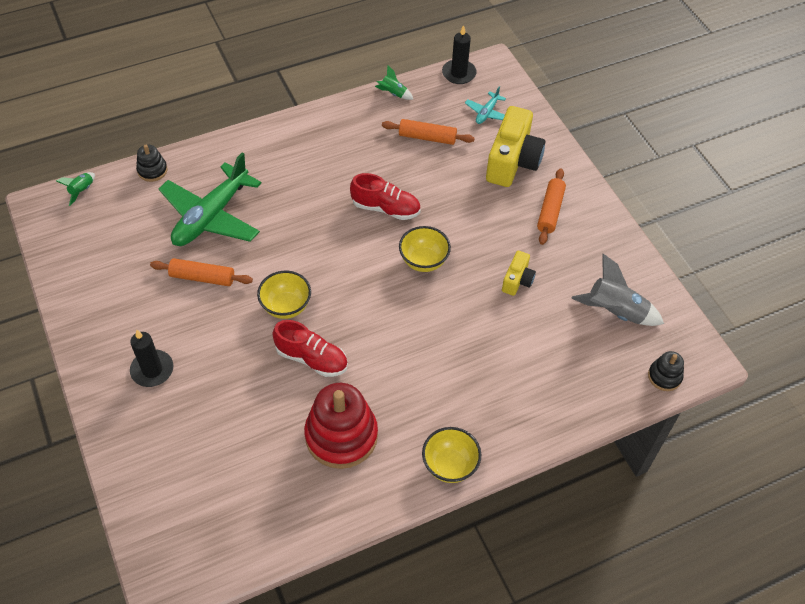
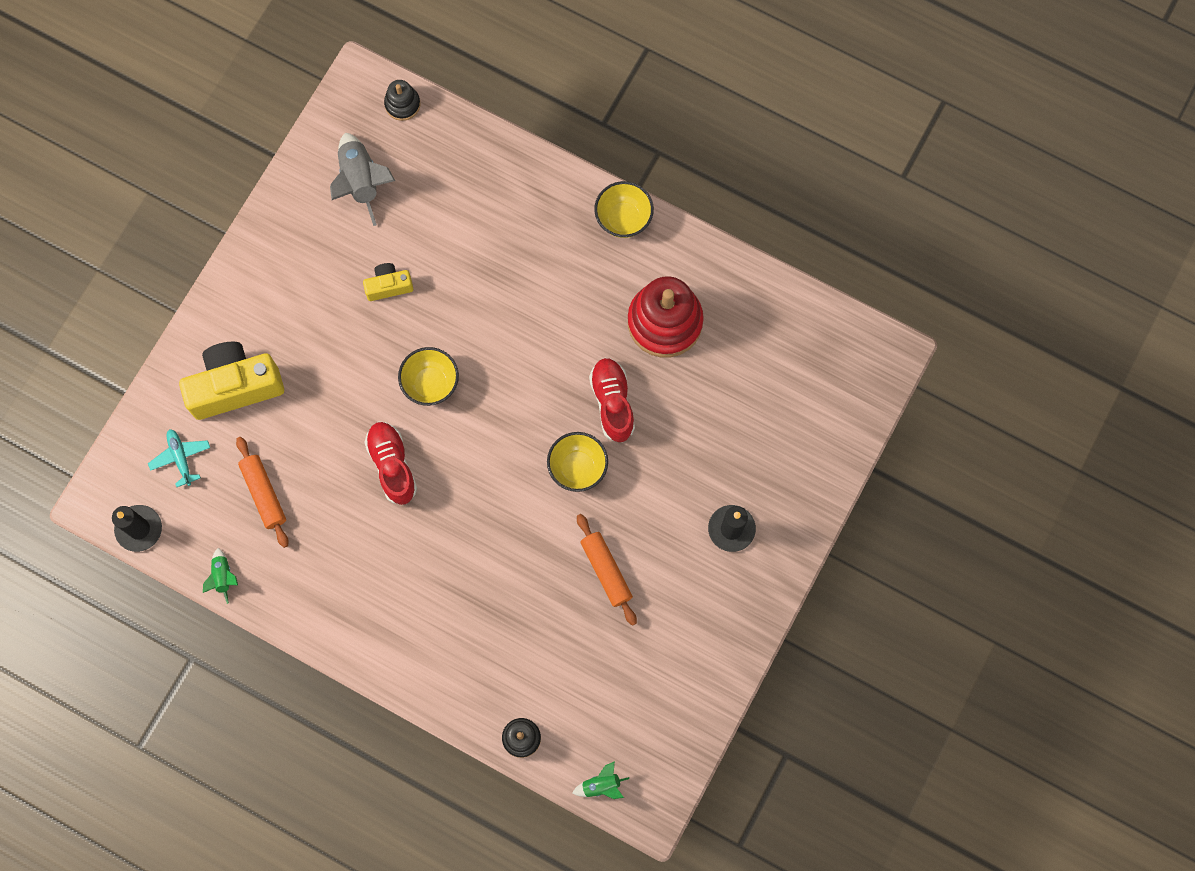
camera: 125 degrees left, 20 degrees up
green plane [159,152,261,246] -> none
turquoise plane [465,86,506,124] -> turquoise plane turned 105 degrees counterclockwise [148,429,210,487]
orange rolling pin [537,168,566,245] -> none

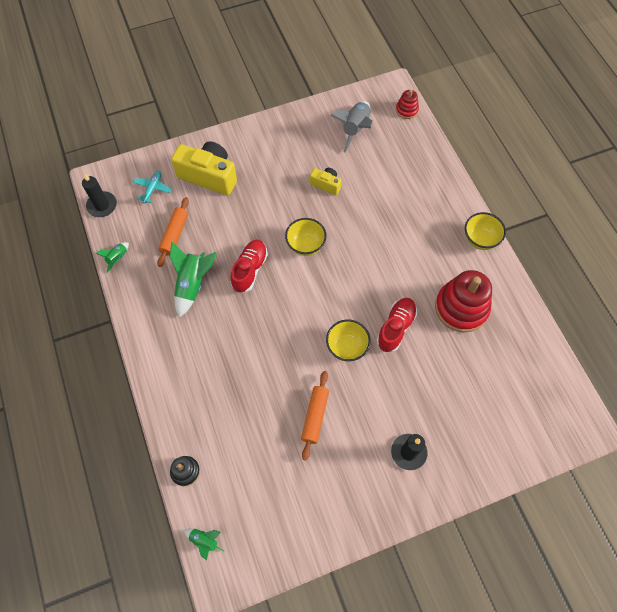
camera: 40 degrees right, 10 degrees down
black stacking toy [384,80,420,121] -> red stacking toy [396,90,419,119]
none -> green rocket [170,242,217,318]

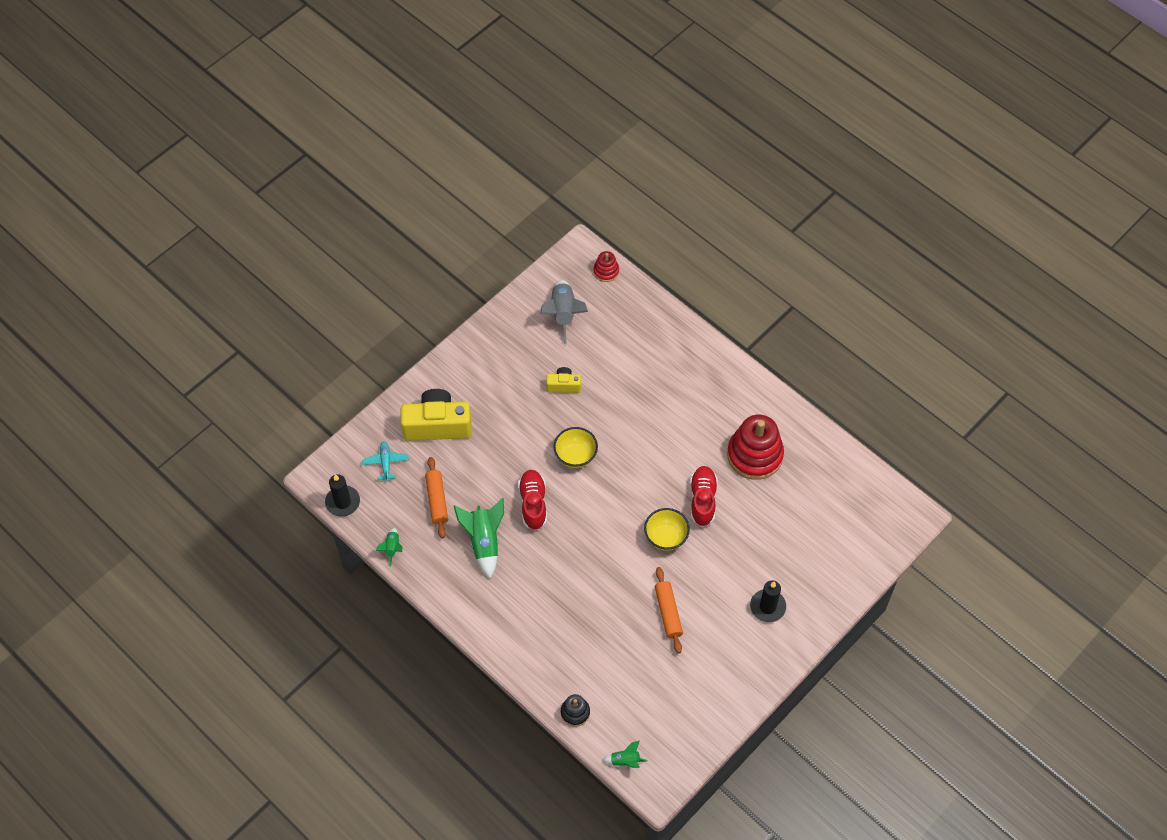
camera: 25 degrees left, 5 degrees down
yellow bowl [465,212,506,250] -> none

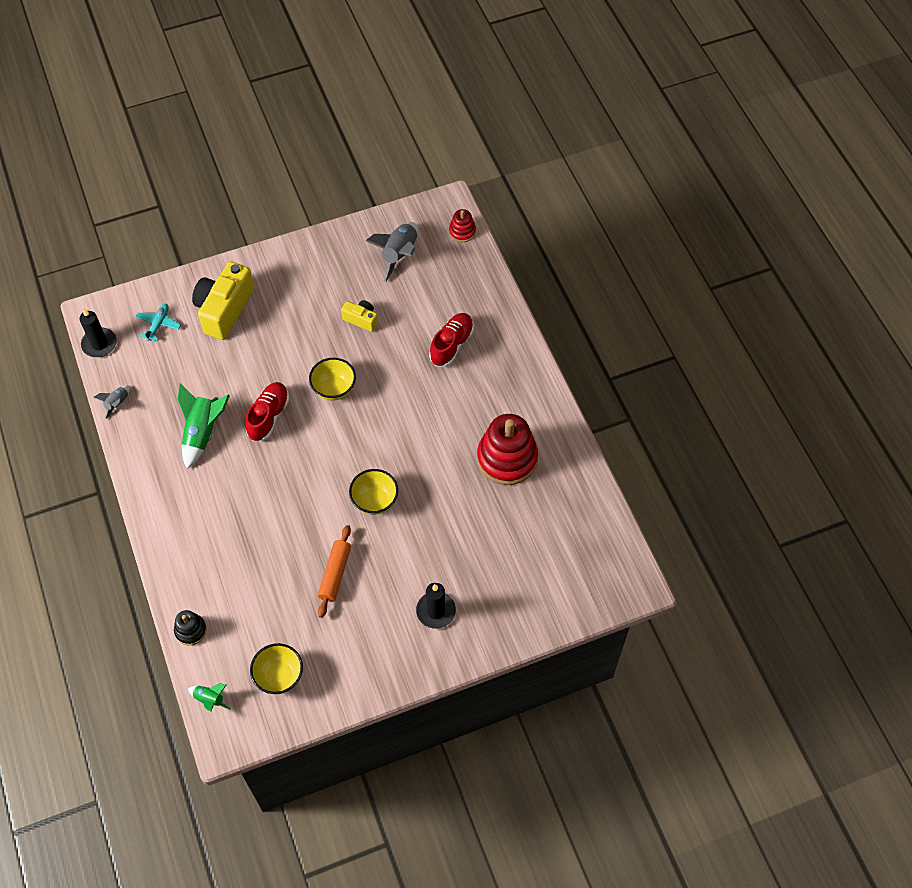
camera: 25 degrees right, 0 degrees up
green rocket [376,528,402,567] -> grey rocket [93,385,130,420]
yellow camera [401,389,472,441] -> yellow camera turned 90 degrees counterclockwise [192,262,254,340]
orange rolling pin [425,457,448,538] -> none
red shoe [690,466,718,527] -> red shoe moved to [429,313,474,367]
none -> yellow bowl [250,643,303,694]

